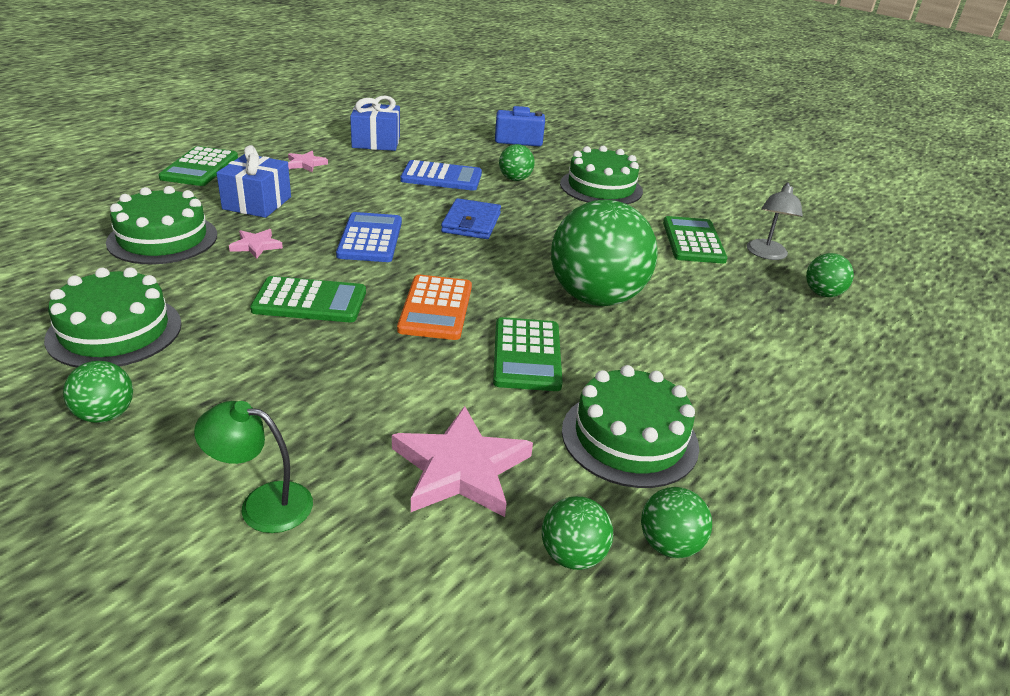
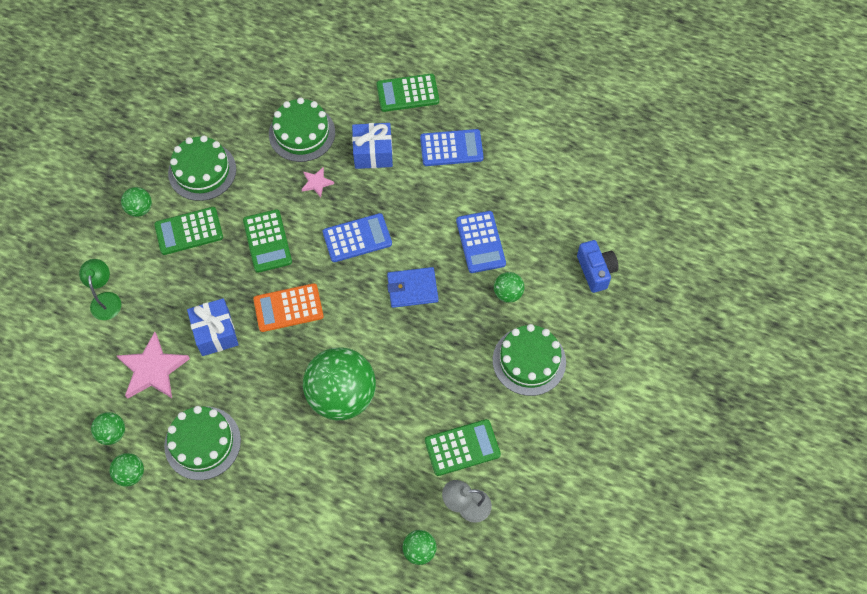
camera: 75 degrees right, 30 degrees up
pink star [288,151,328,172] -> blue calculator [420,129,484,166]
blue gift [350,95,400,151] -> blue gift moved to [187,298,239,356]
green calculator [493,317,563,391] -> green calculator moved to [154,207,223,255]

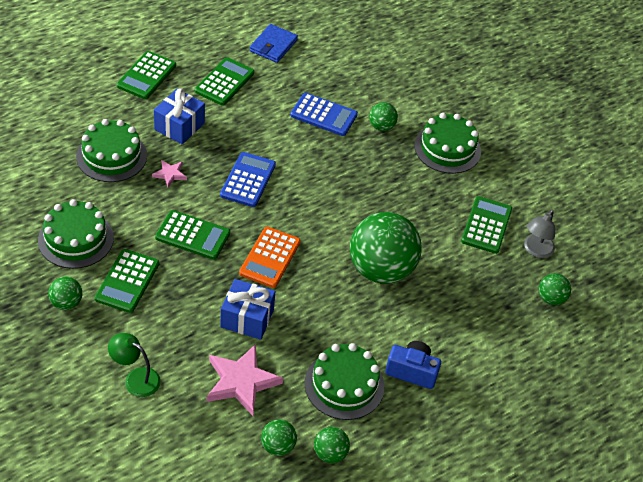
camera: 60 degrees left, 15 degrees down
blue wallet [387,267,438,308] -> blue wallet moved to [250,24,298,63]
blue calculator [420,129,484,166] -> green calculator [195,57,254,106]
blue camera [577,240,618,293] -> blue camera moved to [385,341,441,389]

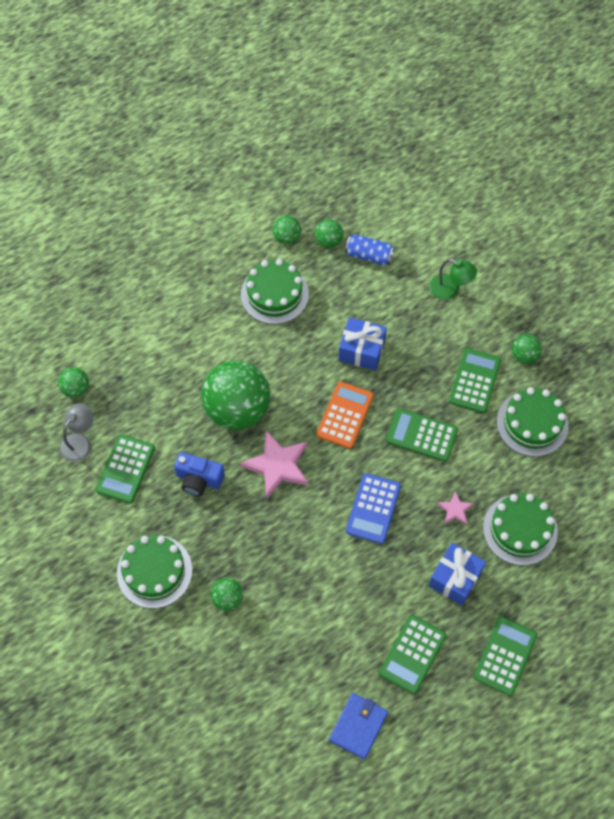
camera: 175 degrees left, 15 degrees up
pink star [207,344,283,416] -> pink star moved to [240,431,308,498]
blue calculator [290,93,358,136] -> none
blue camera [385,341,441,389] -> blue camera moved to [174,452,225,496]
none -> blue can [345,234,395,265]

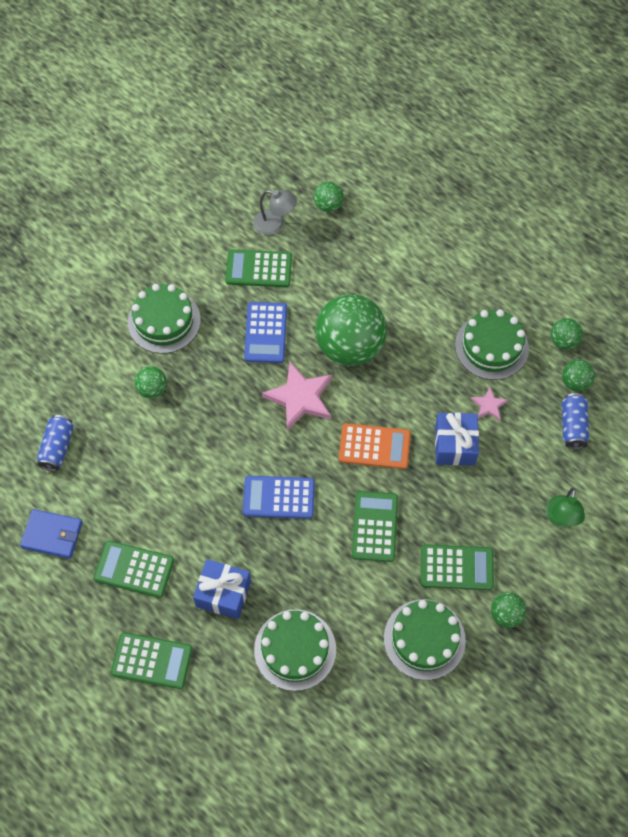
camera: 75 degrees right, 0 degrees up
blue camera [174,452,225,496] -> blue calculator [244,302,287,363]
pink star [437,491,474,525] -> pink star moved to [471,387,508,421]
none -> blue can [37,415,74,471]

